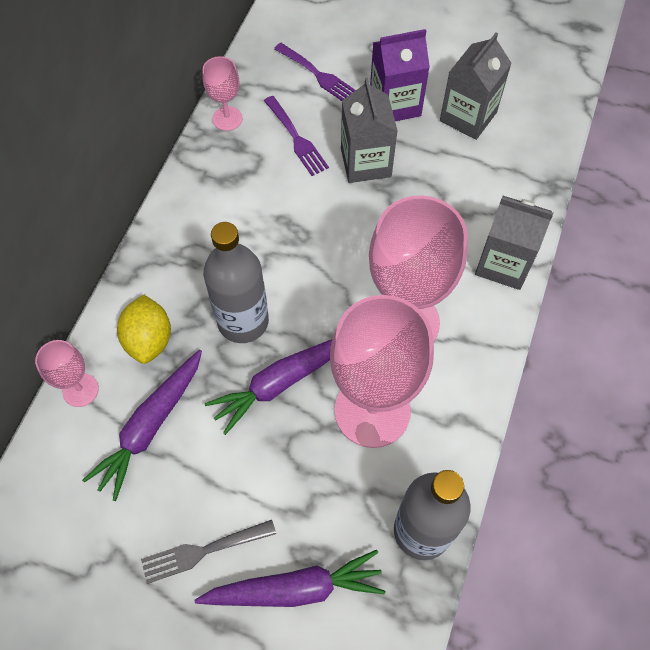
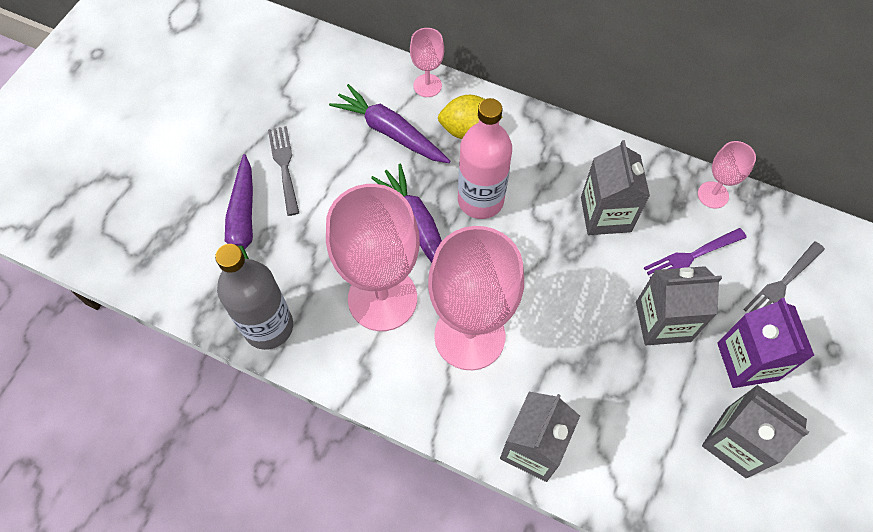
camera: 95 degrees right, 0 degrees up
grey bottle [203,222,269,343] -> pink bottle [458,98,512,219]
purple fork [274,43,356,101] -> grey fork [743,241,825,312]
none -> grey carton [581,140,650,235]

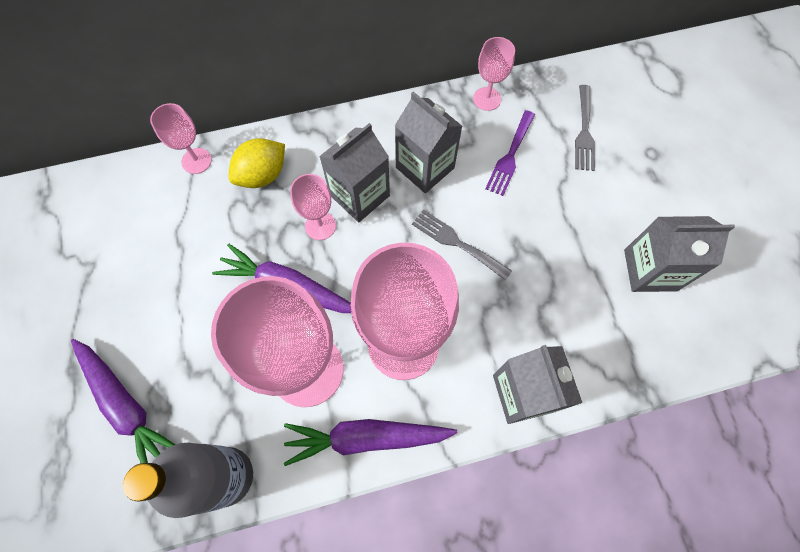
camera: 40 degrees left, 5 degrees up
grey fork [268,126,299,216] -> grey fork moved to [412,210,512,281]
purple carrot [329,84,450,163] -> purple carrot moved to [284,419,457,466]
pink bottle [458,98,512,219] -> pink goblet [290,174,336,240]
grey carton [636,266,722,345] -> grey carton moved to [319,123,390,222]
purple carton [717,298,814,388] -> none

